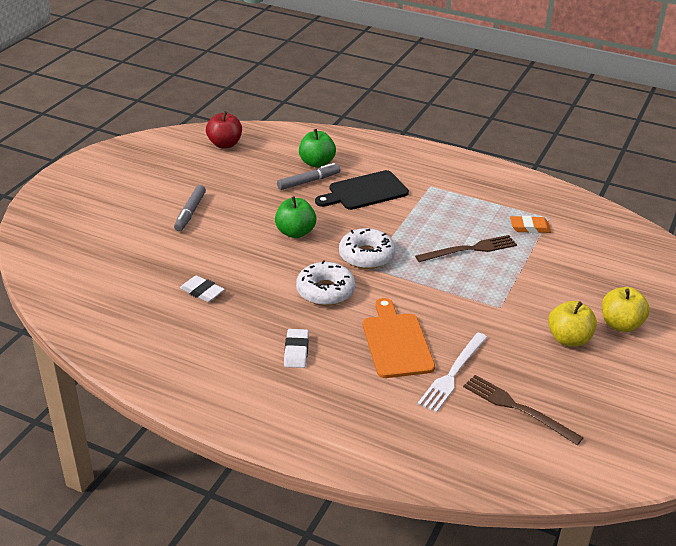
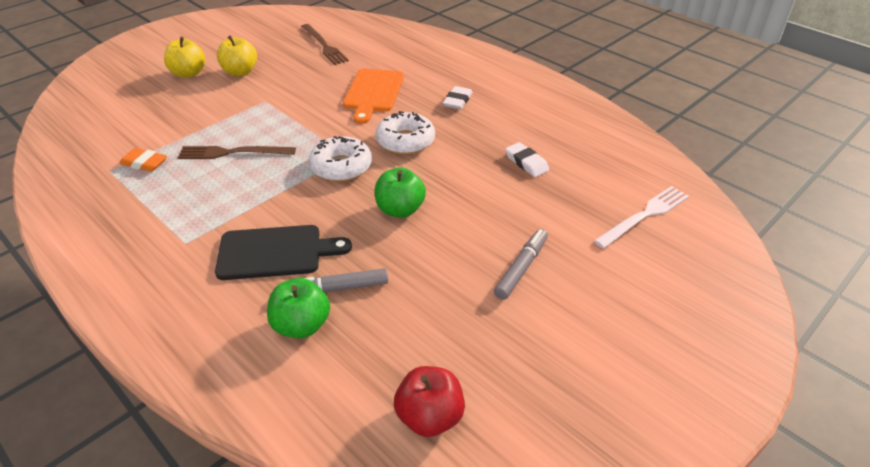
camera: 160 degrees left, 5 degrees up
white fork [418,332,487,413] -> white fork moved to [594,186,689,248]

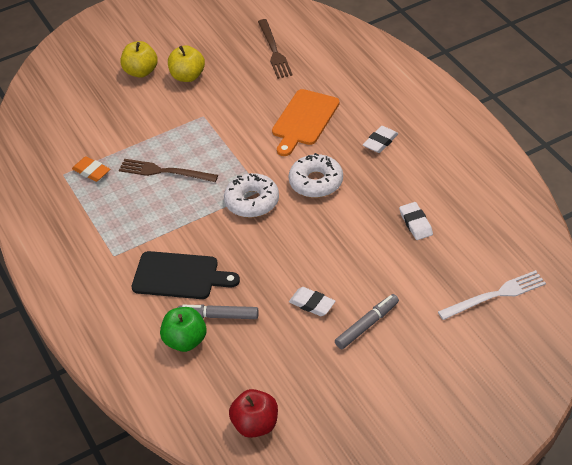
camera: 20 degrees right, 5 degrees up
green apple [375,168,426,218] -> none
none -> white eraser [289,287,335,316]

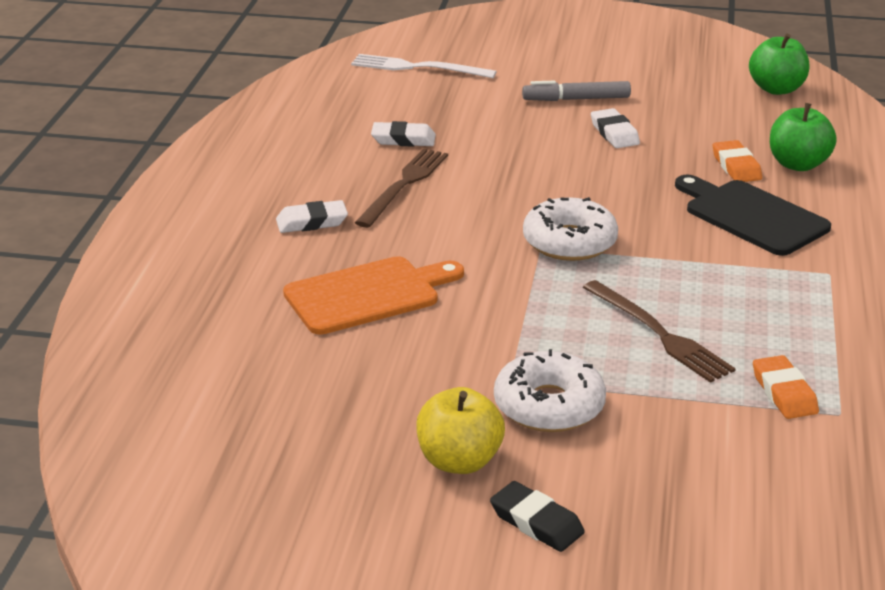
camera: 145 degrees left, 15 degrees down
yellow apple [120,41,158,78] -> black eraser [490,481,585,552]
grey marker [178,305,259,319] -> orange eraser [713,140,762,182]
red apple [229,389,278,438] -> green apple [749,34,810,95]
brown fork [258,19,293,79] -> brown fork moved to [355,148,448,228]
white donut [288,153,343,198] -> white donut moved to [494,349,606,432]
white eraser [399,202,433,240] -> white eraser turned 75 degrees clockwise [371,121,436,147]

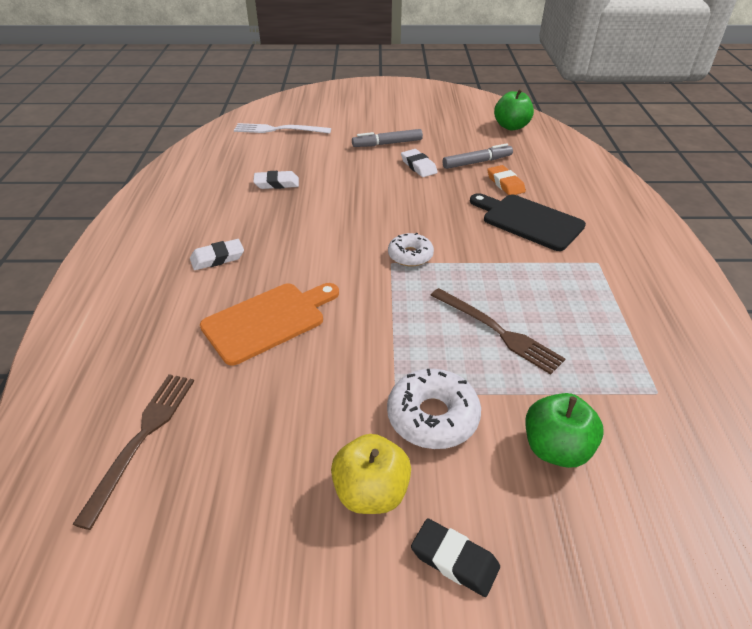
camera: 10 degrees left, 10 degrees up
brown fork [355,148,448,228] -> brown fork moved to [72,374,194,530]
white donut [523,197,618,261] -> white donut [388,233,434,266], size x0.66
orange eraser [753,355,819,419] -> none
green apple [770,103,837,171] -> green apple moved to [525,393,604,468]
none -> grey marker [442,143,513,169]

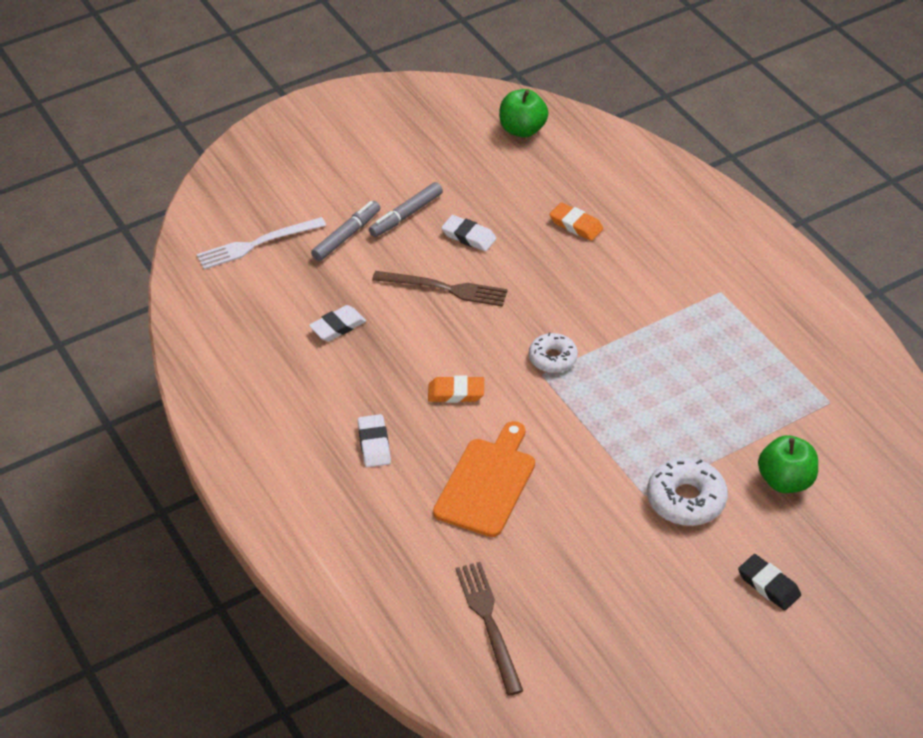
camera: 30 degrees left, 5 degrees up
white eraser [190,239,244,270] -> white eraser turned 45 degrees counterclockwise [358,414,391,467]
yellow apple [331,434,411,514] -> none
black eraser [411,518,500,597] -> black eraser turned 45 degrees clockwise [738,554,801,610]
brown fork [431,288,565,375] -> brown fork moved to [372,271,508,307]
grey marker [442,143,513,169] -> grey marker moved to [311,201,380,261]
black cutting board [470,193,586,251] -> none
none -> orange eraser [428,376,484,403]

